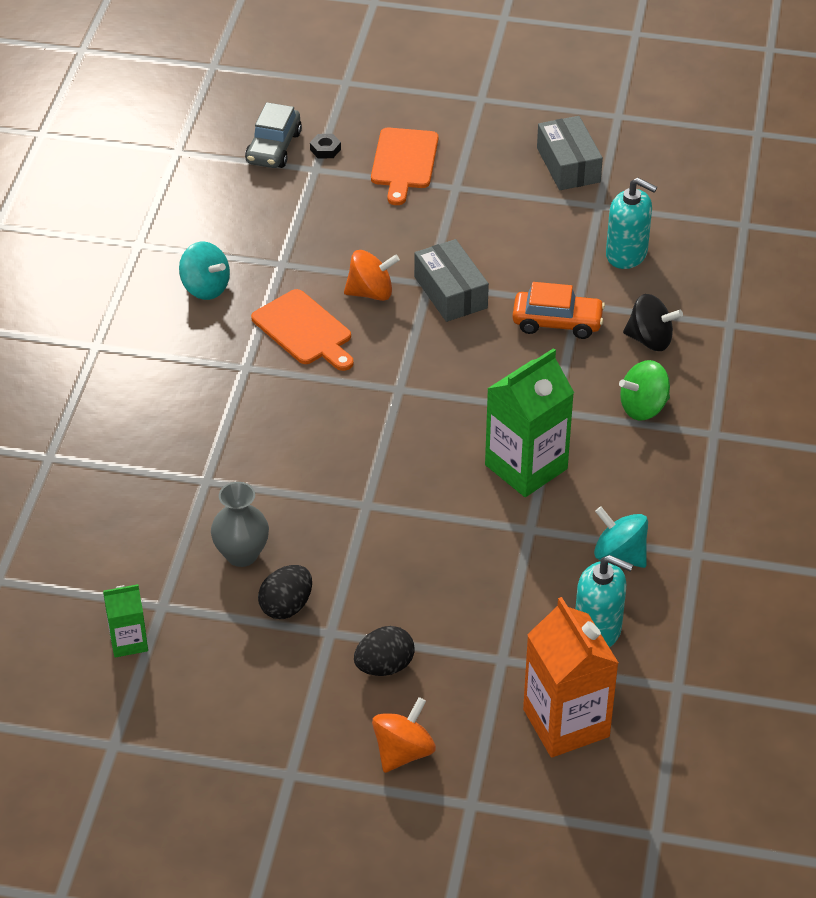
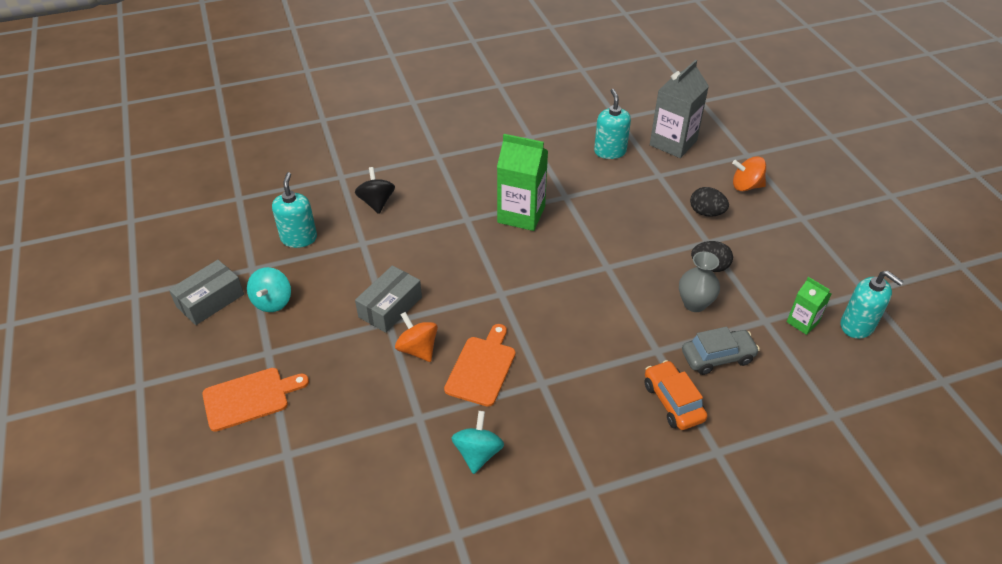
camera: 120 degrees left, 0 degrees up
grey car [245,102,302,168] -> grey car moved to [682,327,760,375]
black nut [310,134,341,159] -> none
orange car [512,282,605,339] -> orange car moved to [644,360,707,430]
orange carton [523,597,619,758] -> grey carton [650,60,709,158]
turquoise spinning top [594,506,648,568] -> turquoise spinning top moved to [247,267,291,312]
green spinning top [619,360,670,421] -> none
none -> turquoise soap dispenser [841,271,904,339]

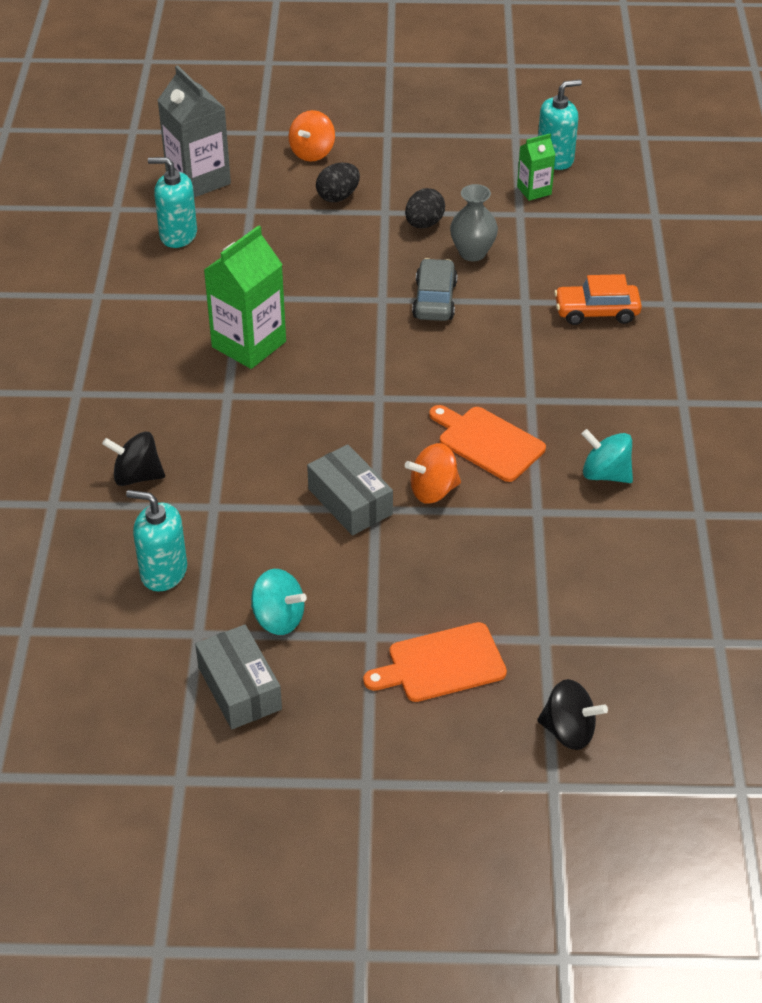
camera: 70 degrees left, 0 degrees up
orange cutting board [202,368,309,432] -> orange cutting board turned 105 degrees counterclockwise [363,622,507,702]
grey car [682,327,760,375] -> grey car moved to [412,258,457,321]
none -> black spinning top [537,679,608,750]

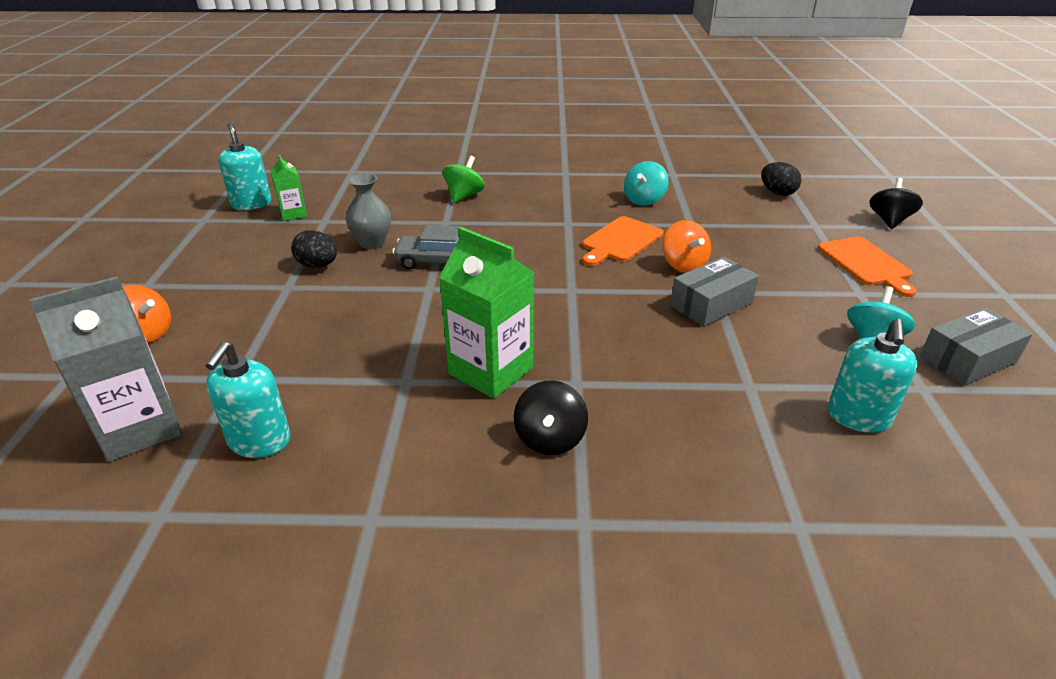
camera: 90 degrees left, 10 degrees down
black spinning top [102,432,165,486] -> black spinning top moved to [514,380,588,455]
black egg [316,162,360,202] -> black egg moved to [761,162,802,196]
orange car [554,274,642,325] -> green spinning top [443,156,485,203]

